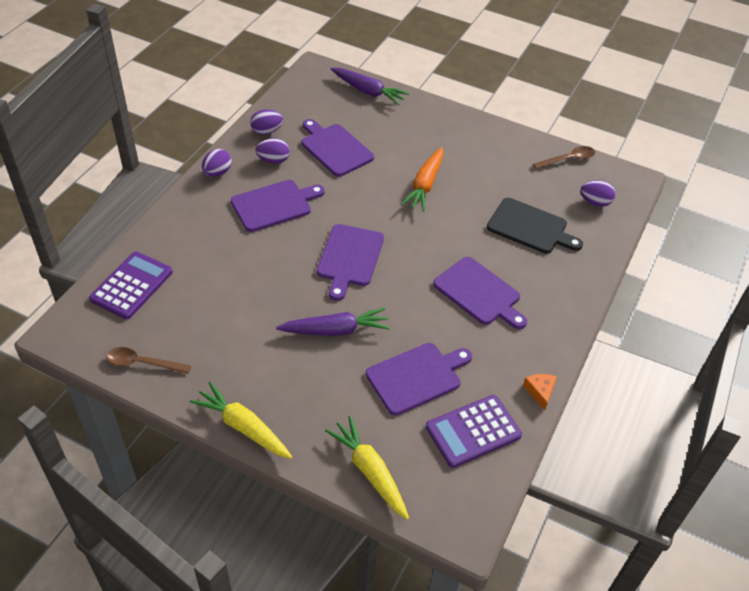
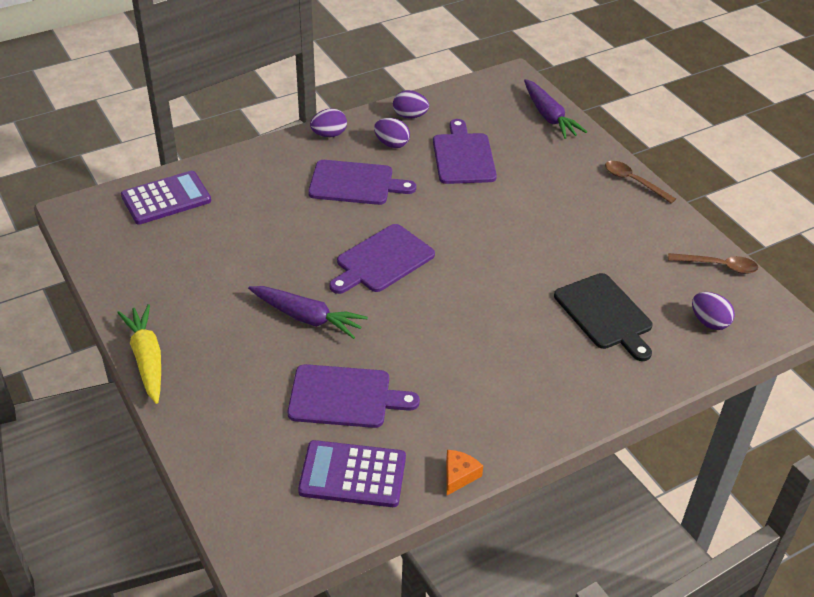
camera: 35 degrees right, 5 degrees down
brown spoon [106,347,191,374] -> brown spoon moved to [605,161,676,203]
yellow carrot [325,416,409,520] -> none
orange carrot [401,147,443,212] -> none
purple cutting board [433,257,527,329] -> none

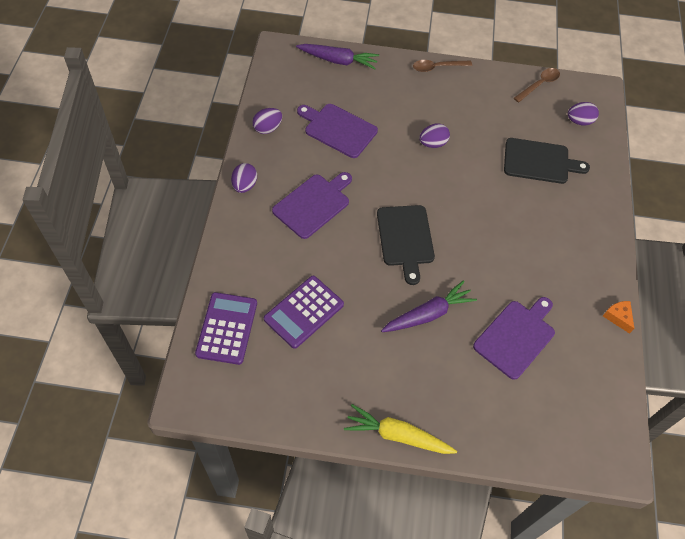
camera: 55 degrees left, 15 degrees up
purple calculator [298,440,406,507] -> purple calculator moved to [264,276,344,349]
purple cutting board [329,224,435,294] -> black cutting board [377,205,435,285]
purple egg [374,118,410,148] -> purple egg moved to [419,123,450,148]

